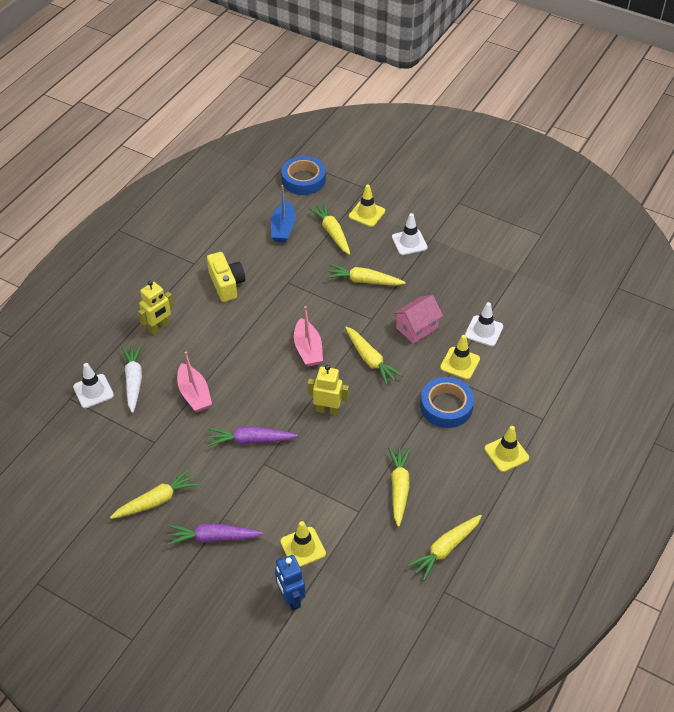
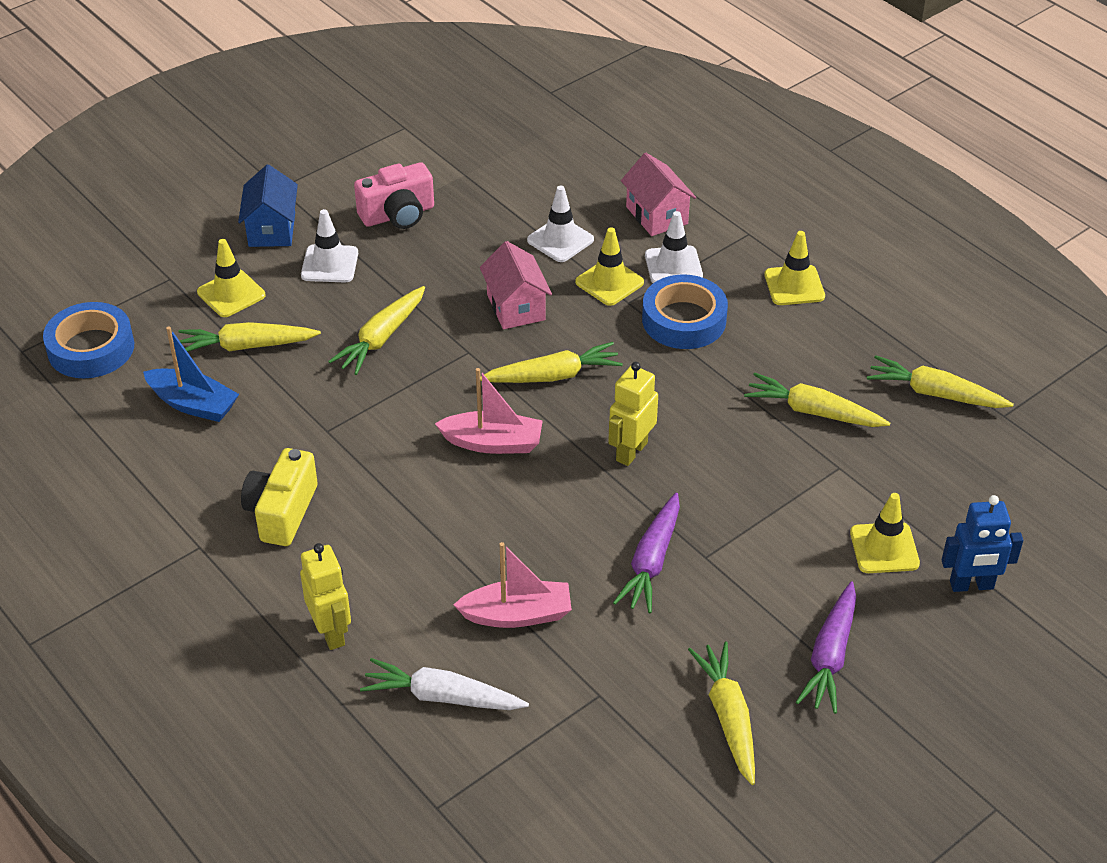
camera: 70 degrees left, 5 degrees down
white traffic cone [73,363,114,408] -> white traffic cone moved to [645,211,703,283]
yellow camera [207,252,245,302] -> yellow camera turned 75 degrees counterclockwise [241,448,318,546]
yellow carrot [407,515,482,581] -> yellow carrot turned 135 degrees clockwise [867,355,1014,408]
none -> blue house [238,164,298,247]
none -> pink camera [354,162,434,229]
none -> pink house [621,153,696,236]

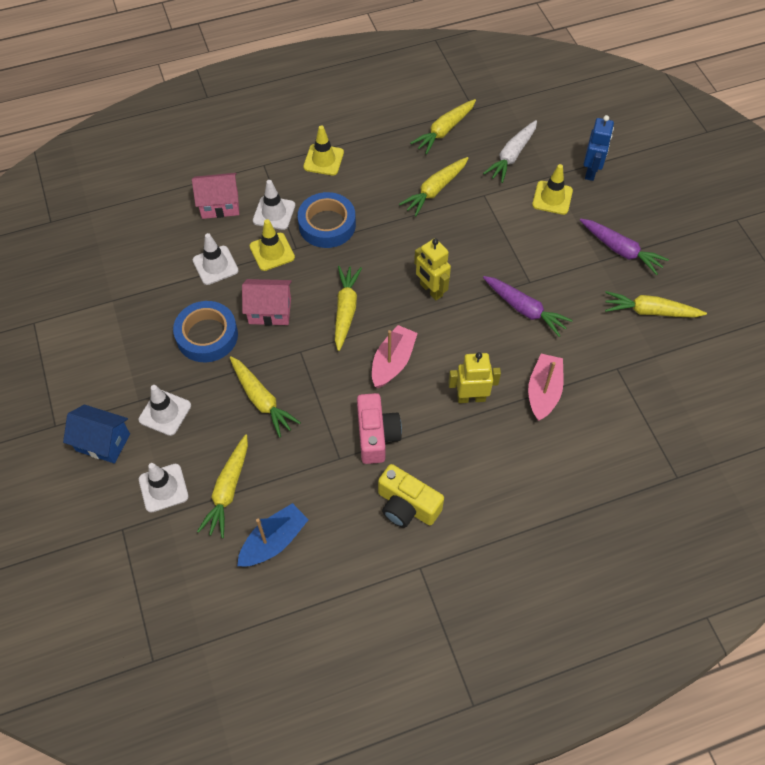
camera: 70 degrees left, 15 degrees up
blue tape [43,302,134,378] -> blue tape moved to [173,301,238,362]
yellow traffic cone [197,239,265,317] -> white traffic cone [139,463,189,513]
yellow robot [300,543,351,650] -> yellow robot moved to [448,352,501,403]
pink camera [354,162,434,229] -> pink camera moved to [357,393,402,464]
white carrot [360,658,529,710] -> white carrot moved to [483,120,537,183]

